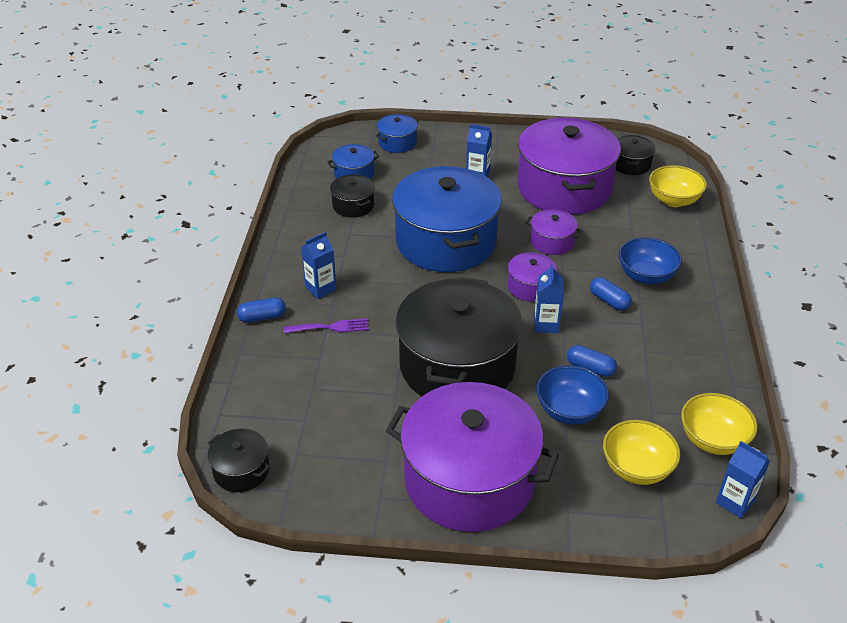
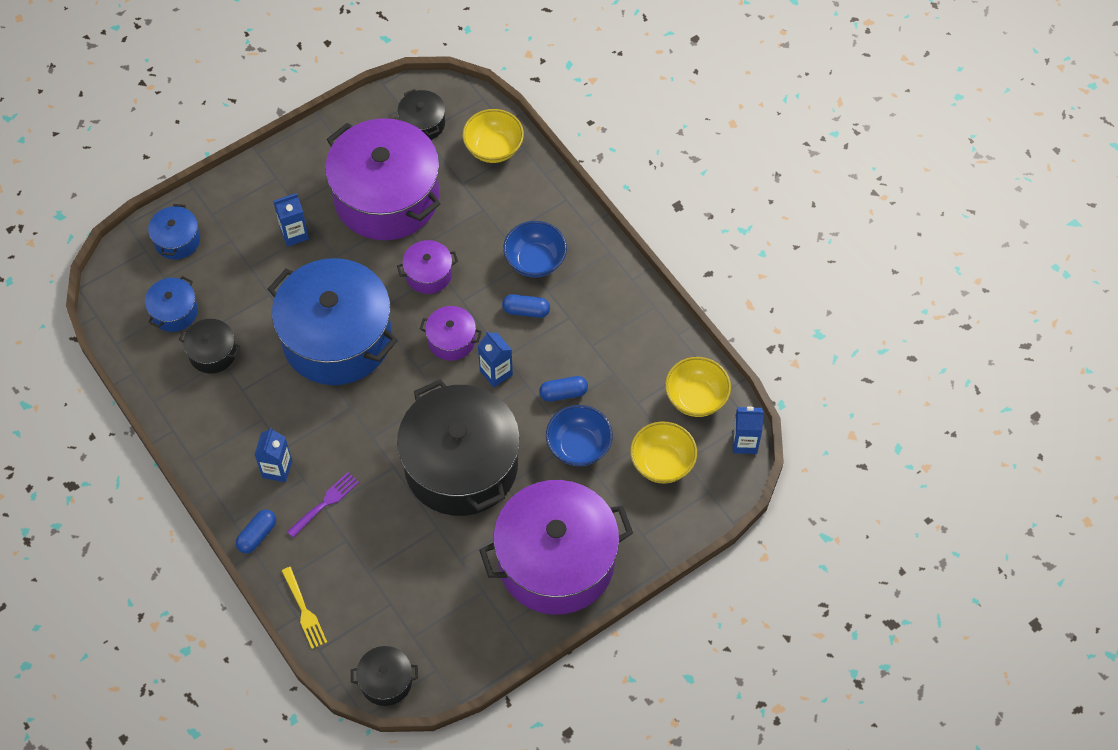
camera: 40 degrees left, 20 degrees up
none -> yellow fork [282,567,327,649]

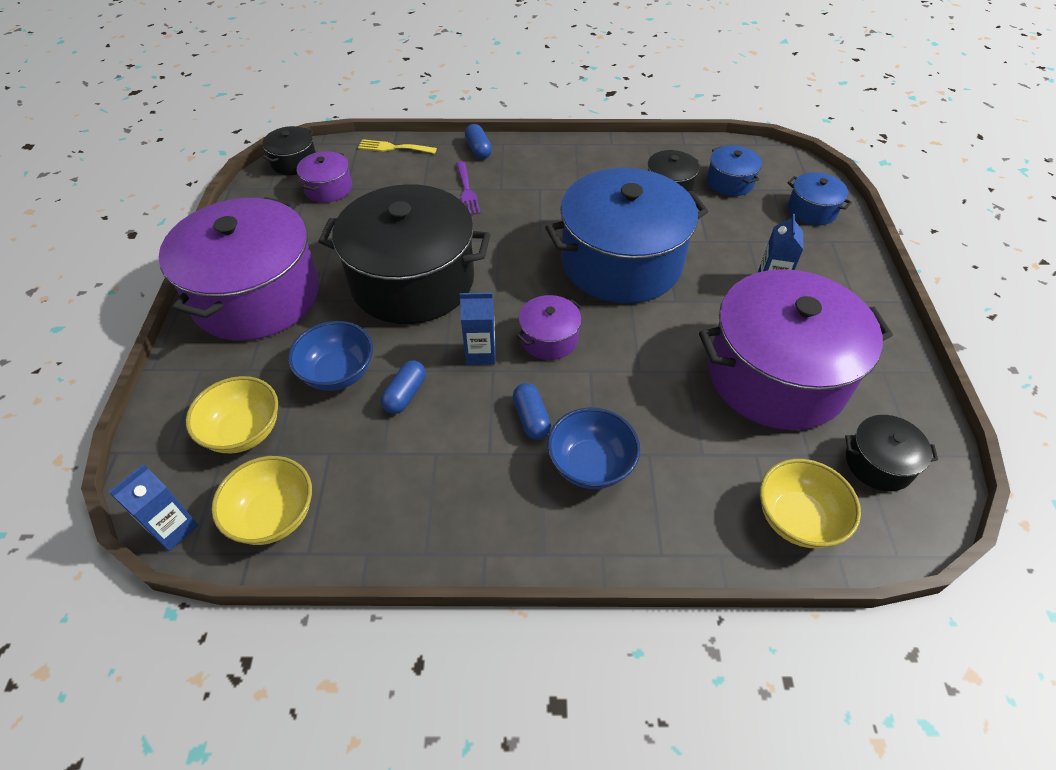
camera: 125 degrees right, 10 degrees down
blue carton [254,428,292,482] -> none
purple pot [397,240,458,294] -> purple pot moved to [297,151,352,203]
blue capsule [502,294,550,318] -> blue capsule turned 60 degrees counterclockwise [513,383,551,440]

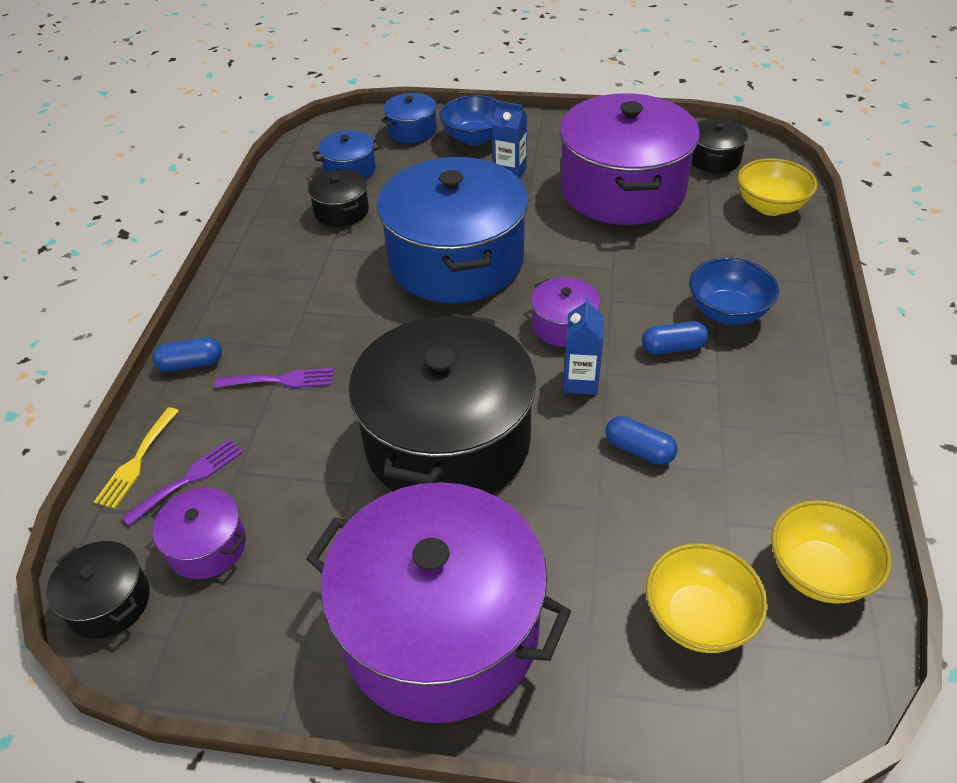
camera: 80 degrees left, 5 degrees down
blue carton [109,464,198,551] -> none
blue bowl [288,321,373,391] -> blue bowl moved to [440,95,500,146]
none -> purple fork [121,439,243,526]

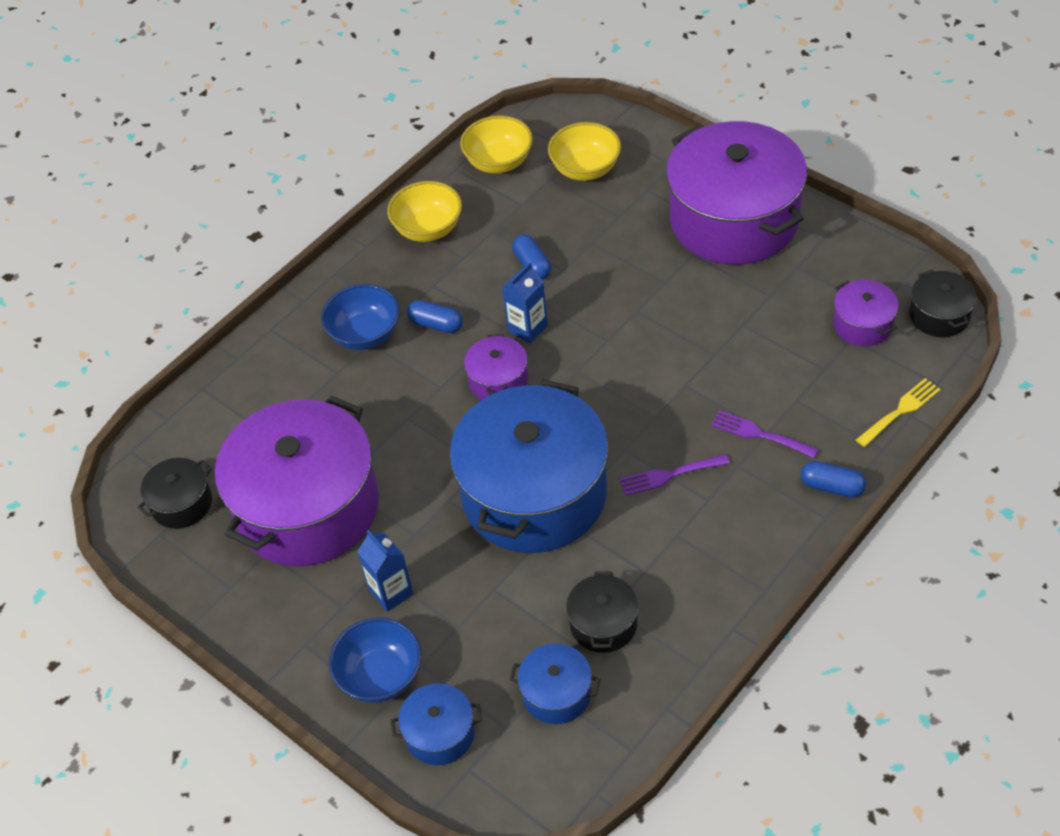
camera: 145 degrees left, 5 degrees up
purple fork [121,439,243,526] -> purple fork moved to [620,454,730,496]
black pot [348,313,536,494] -> none
yellow bowl [738,158,817,216] -> yellow bowl moved to [387,181,462,242]

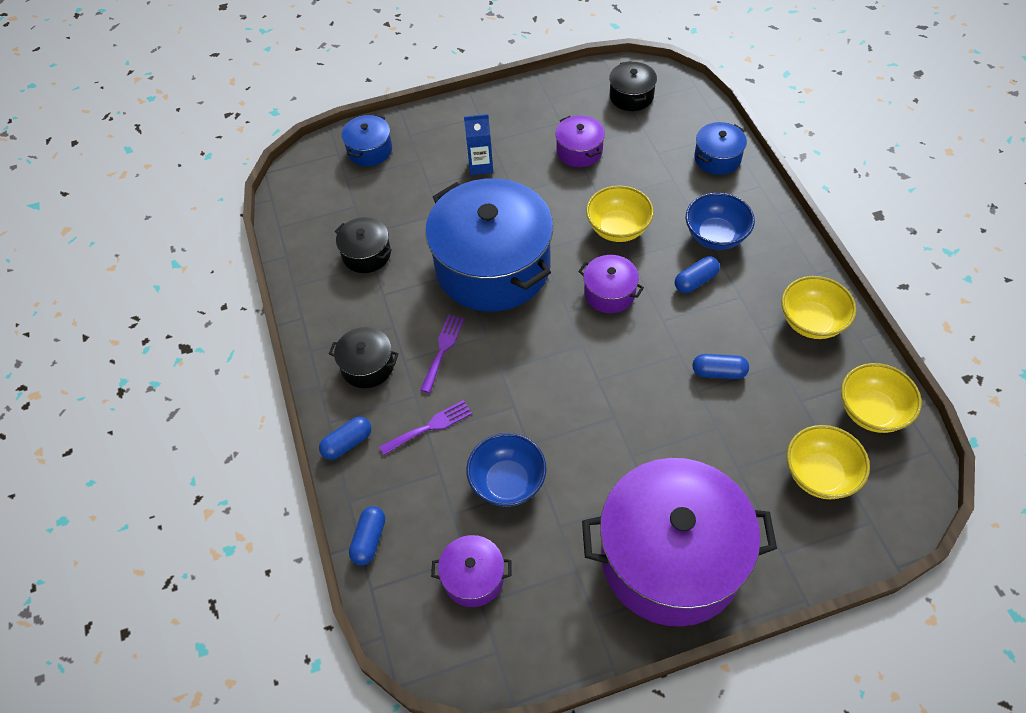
camera: 120 degrees right, 5 degrees up
purple pot [215,396,379,566] -> purple pot [555,115,605,167], size x0.43
blue bowl [329,617,421,703] -> blue bowl moved to [466,433,547,507]
blue carton [502,263,548,344] -> none
blue pot [510,644,601,724] -> blue pot moved to [694,122,747,175]
yellow fork [856,378,941,447] -> blue capsule [349,506,385,565]
black pot [910,270,977,337] -> black pot moved to [329,327,399,388]
none -> yellow bowl [586,185,654,242]

